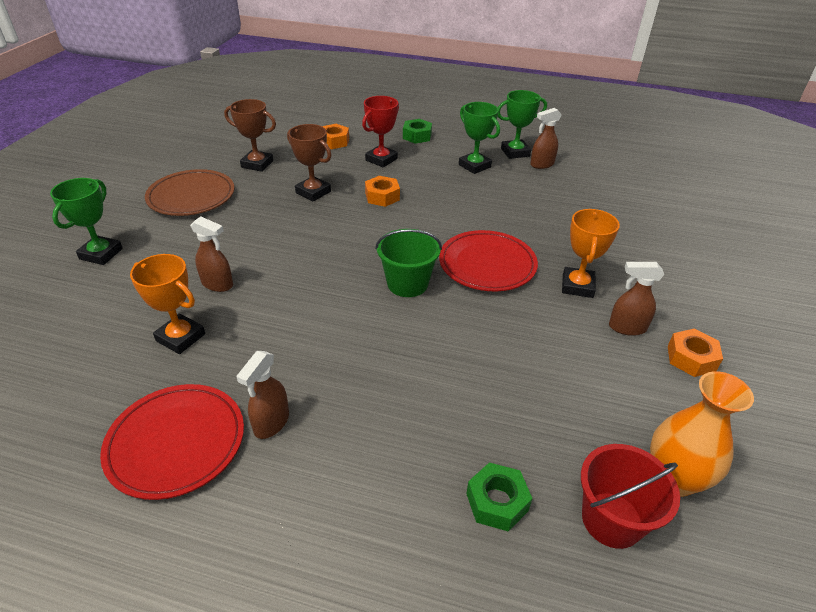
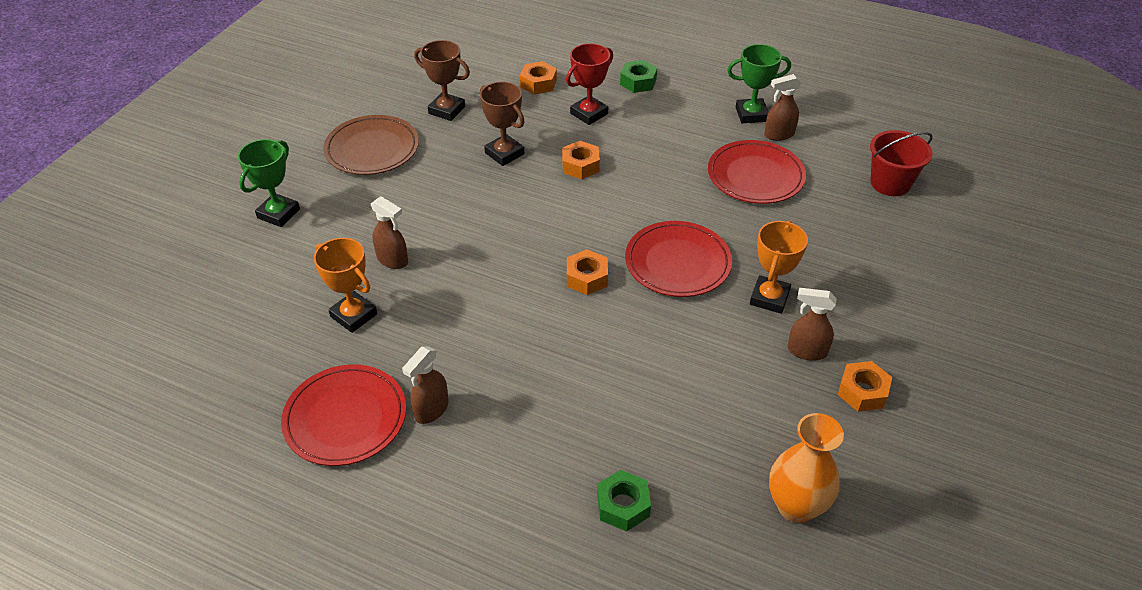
camera: 10 degrees right, 5 degrees up
green bucket [375,229,442,297] -> orange nut [567,249,608,295]
green trophy [459,102,500,174] -> none
red bucket [581,444,680,549] -> red bucket moved to [870,130,933,196]
none -> red plate [708,140,806,204]

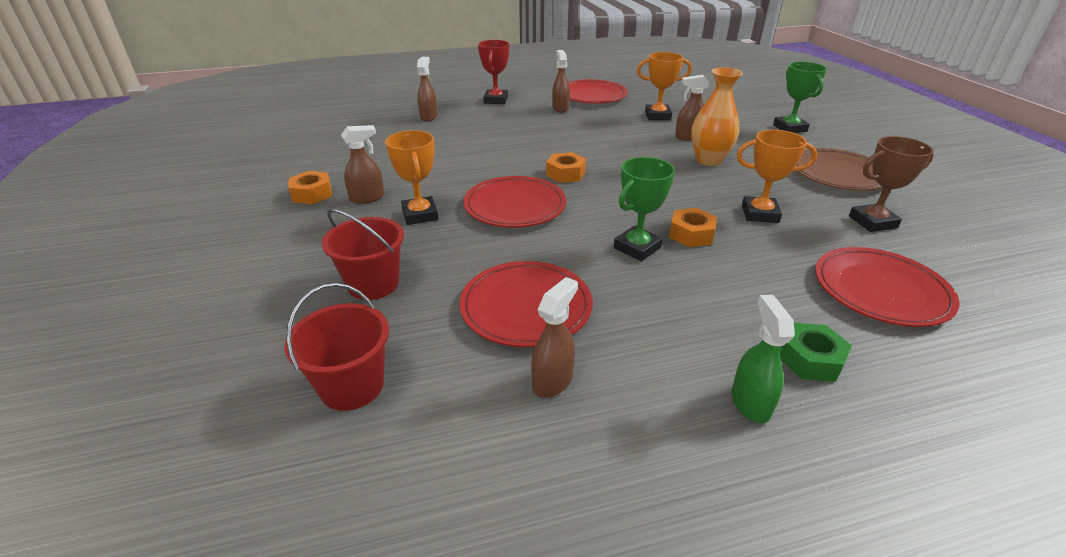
camera: 140 degrees right, 10 degrees down
brown trophy [480,82,525,166] -> orange trophy [737,130,818,223]
orange nut [520,61,557,95] -> red plate [815,247,960,327]
red trophy [566,43,613,125] -> red trophy moved to [478,40,509,104]
green nut [597,470,651,531] -> brown spray bottle [417,57,438,121]
green trophy [727,44,791,123] -> green trophy moved to [614,157,675,261]
orange vase [769,413,844,523] -> orange vase moved to [691,67,743,166]
none -> red bucket [322,209,404,300]
none -> green spray bottle [731,295,795,423]

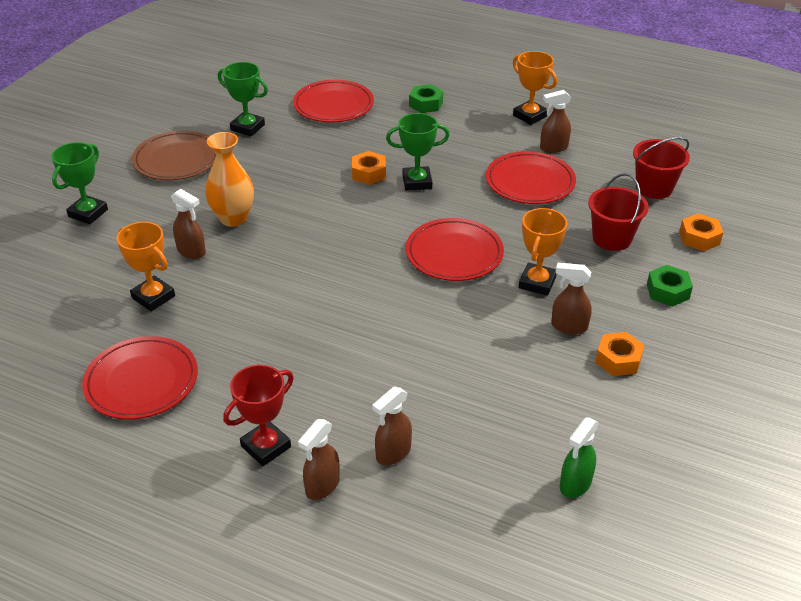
camera: 140 degrees left, 5 degrees up
orange nut [546,152,586,183] -> orange nut moved to [679,213,723,251]
brown spray bottle [552,50,570,113] -> brown spray bottle moved to [298,419,340,500]
green spray bottle [731,295,795,423] -> green spray bottle moved to [560,417,599,498]
orange trophy [737,130,818,223] -> orange trophy moved to [513,51,557,125]
brown trophy [849,136,934,232] -> green trophy [218,62,268,136]
none -> green nut [647,265,693,307]

